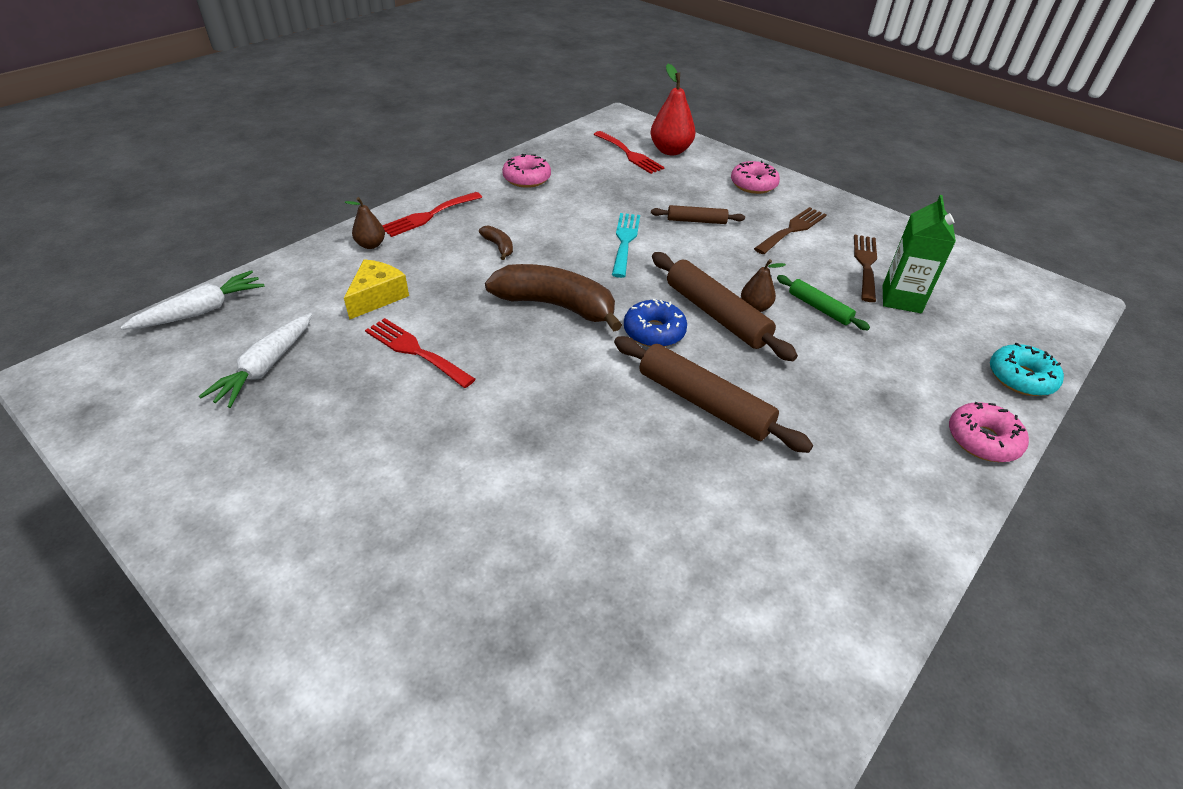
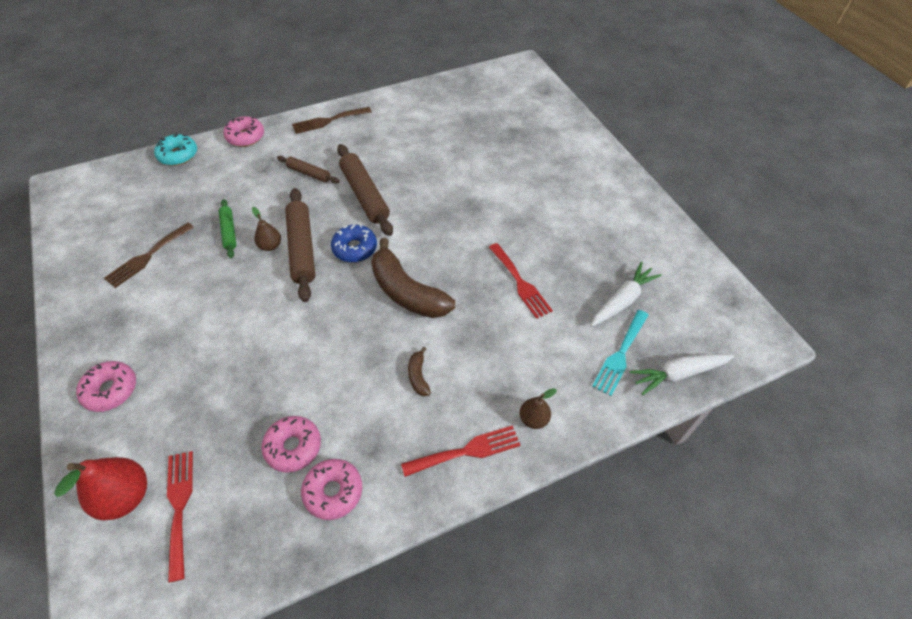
camera: 155 degrees left, 10 degrees up
yellow cheese [344,259,409,320] -> none
turquoise fork [612,213,640,278] -> turquoise fork moved to [592,310,648,396]
brown rolling pin [651,205,745,224] -> brown rolling pin moved to [277,156,340,183]
brown fork [754,207,826,254] -> brown fork moved to [292,107,372,134]
green carton [883,195,956,313] -> none
none -> pink donut [262,416,321,472]

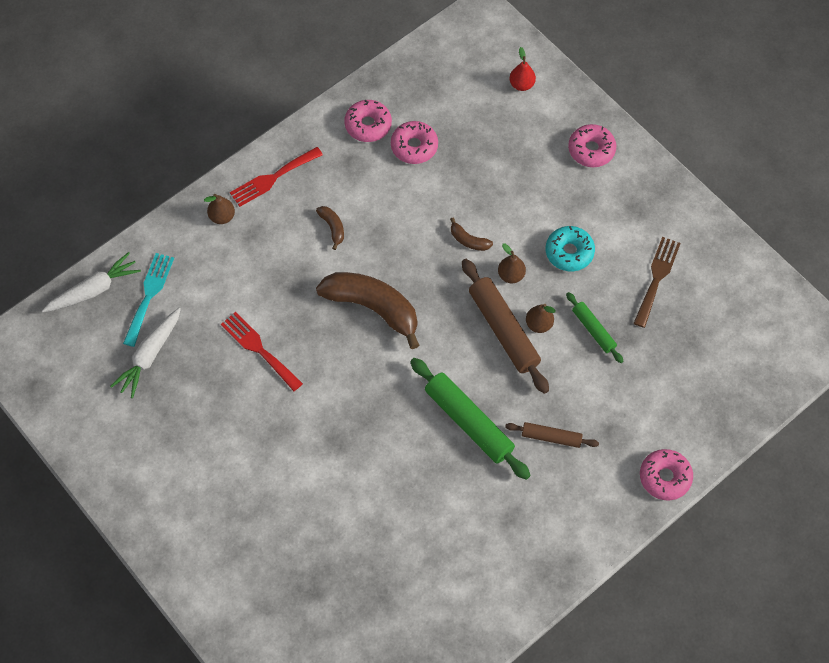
camera: 165 degrees right, 10 degrees up
red pear [54,457,147,520] -> red pear [509,47,536,91], size x0.57
turquoise donut [154,133,197,166] -> turquoise donut moved to [545,226,595,271]
red fork [167,451,193,583] -> none
brown fork [292,107,372,134] -> none
blue donut [331,225,377,263] -> none
brown rolling pin [337,144,393,236] -> green rolling pin [410,358,531,480]
none -> brown banana [450,218,493,251]
none -> brown pear [498,243,526,283]

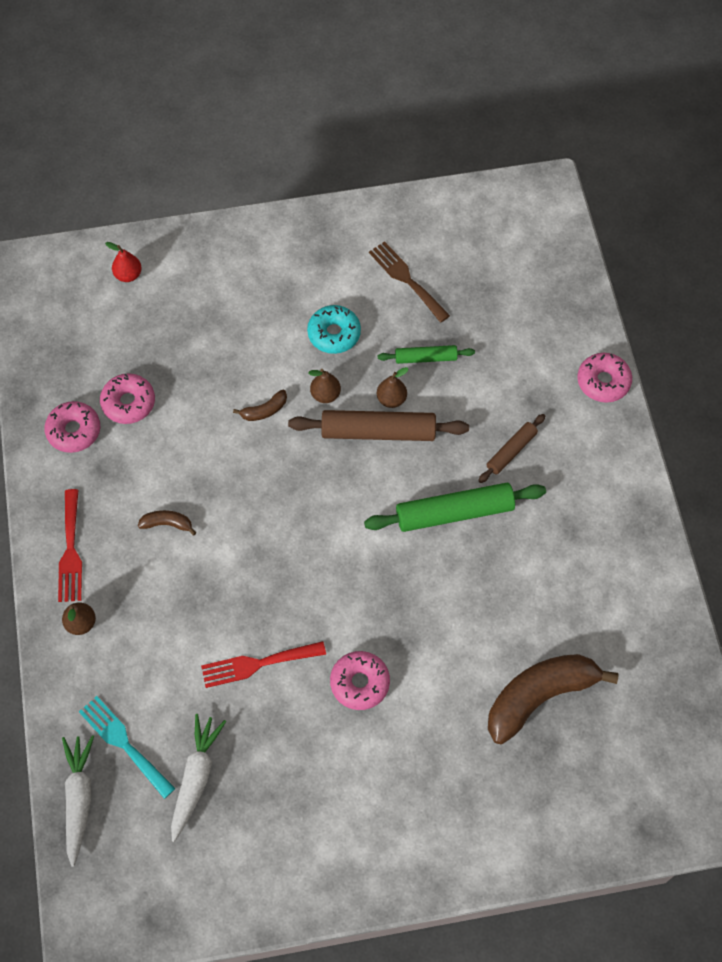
camera: 60 degrees left, 0 degrees up
white carrot [110,308,181,398] -> white carrot turned 135 degrees counterclockwise [171,714,226,842]
brown banana [316,272,419,349] -> brown banana moved to [488,654,619,744]
pink donut [568,124,616,167] -> pink donut moved to [330,651,390,710]

